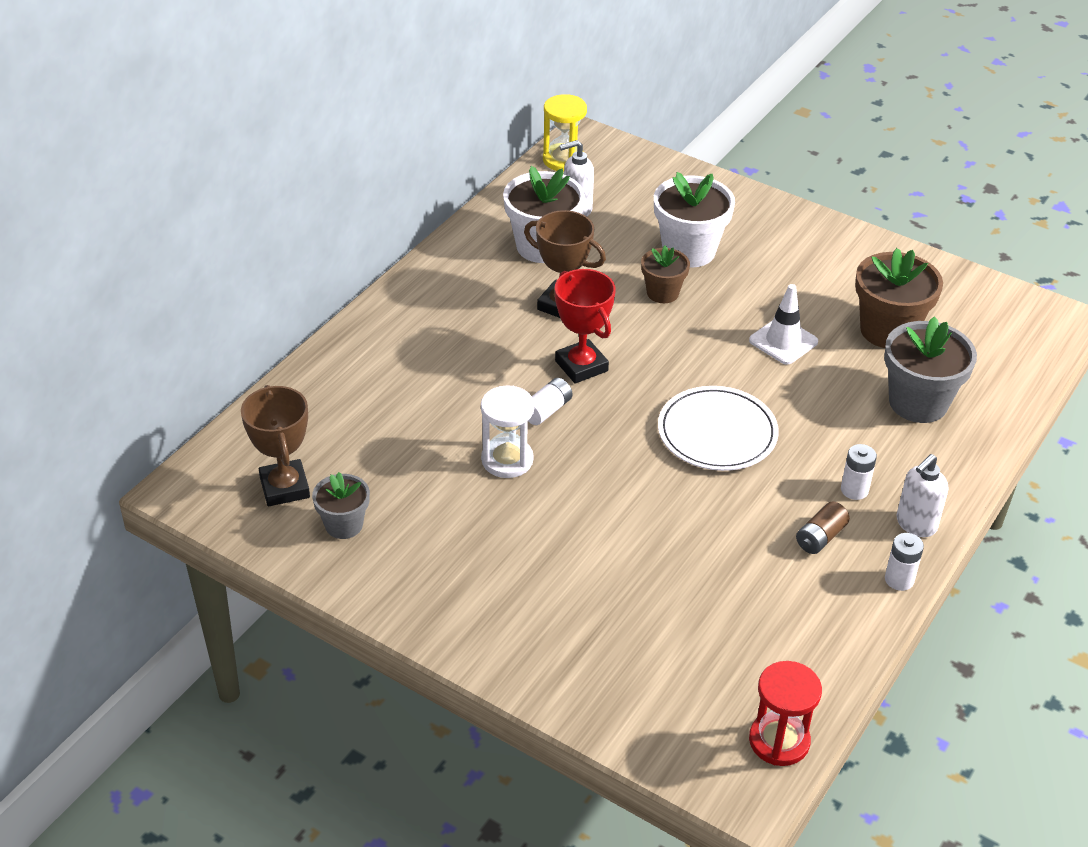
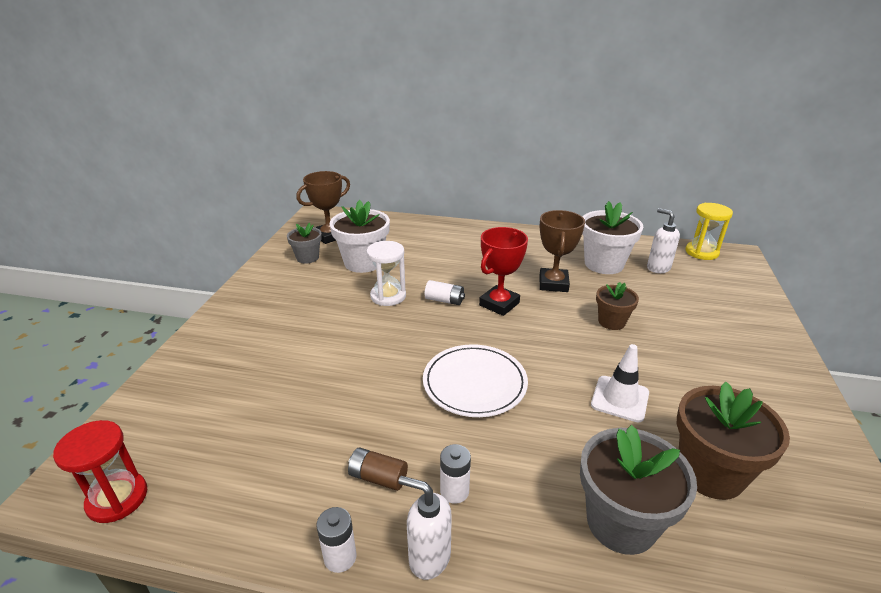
camera: 70 degrees right, 10 degrees down
white flower pot [654,172,735,268] -> white flower pot moved to [329,200,390,273]

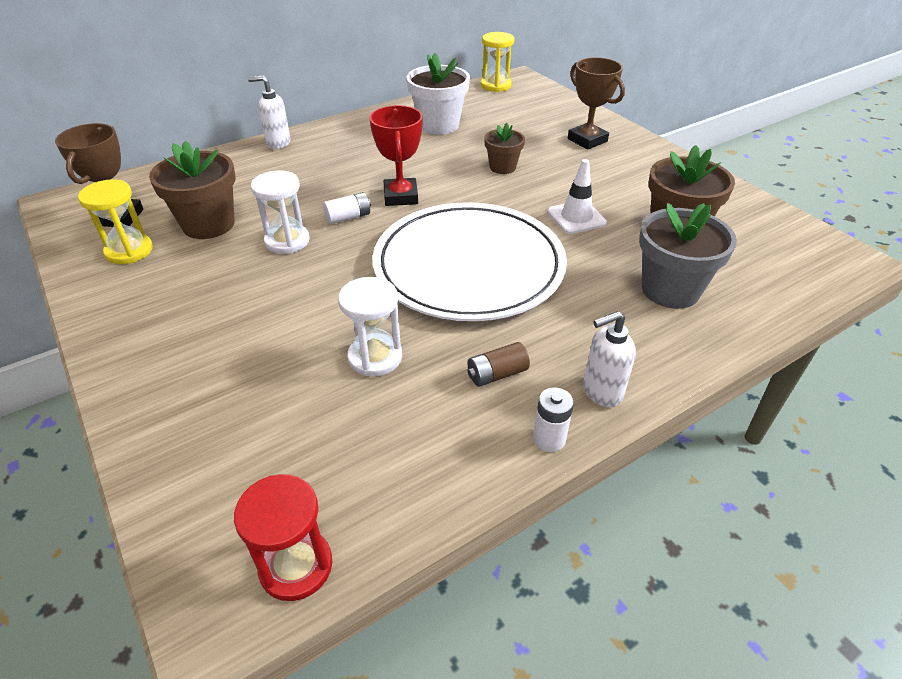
camera: 45 degrees left, 10 degrees up
grey flower pot [287,223,322,264] -> yellow hourglass [78,179,153,264]
white flower pot [329,200,390,273] -> brown flower pot [149,141,235,239]
white plate [423,344,528,417] -> white plate [373,202,567,321], size x1.74
white battery [440,444,471,504] -> none
brown trophy [539,210,585,292] -> brown trophy moved to [568,57,625,149]
white soap dispenser [647,208,680,273] -> white soap dispenser moved to [248,75,290,149]
none -> white hourglass [338,277,402,377]

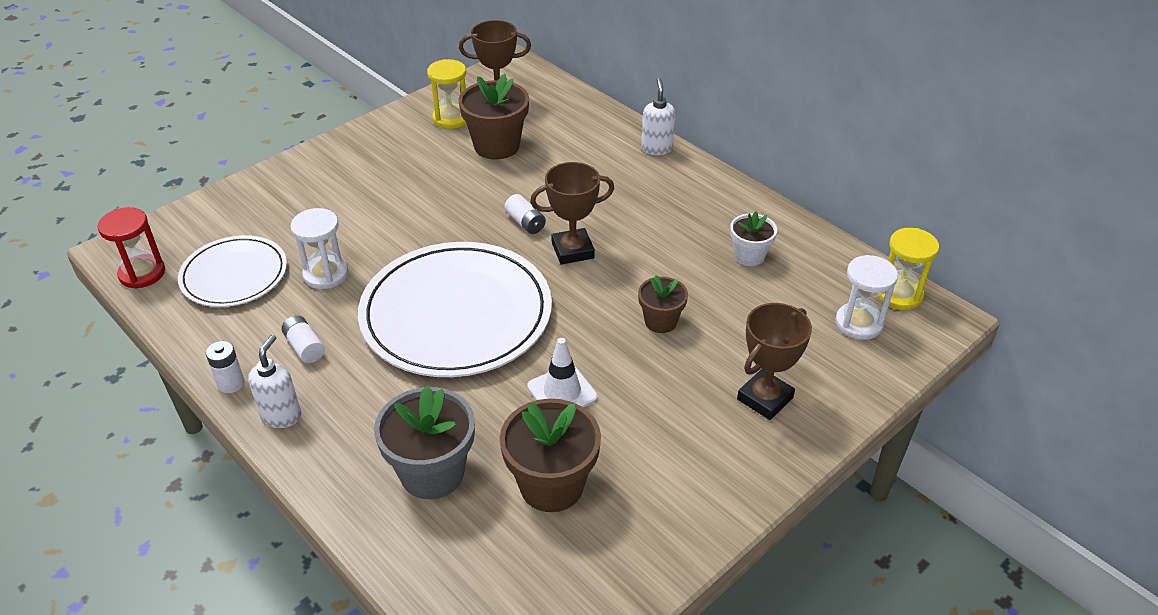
camera: 80 degrees right, 0 degrees up
white hourglass [251,170,310,254] -> white hourglass moved to [835,255,898,340]
red trophy [369,105,423,206] -> brown trophy [530,162,614,265]
white flower pot [406,53,470,135] -> white flower pot [730,212,777,266], size x0.59
brown battery [468,342,530,387] -> white battery [282,315,325,363]
white soap dispenser [583,311,636,407] -> white soap dispenser turned 45 degrees clockwise [248,335,301,428]
none -> white plate [178,235,287,307]

